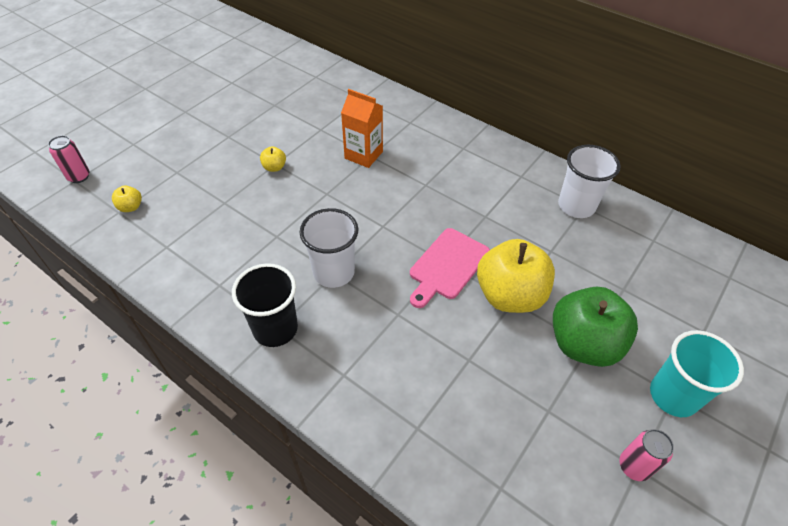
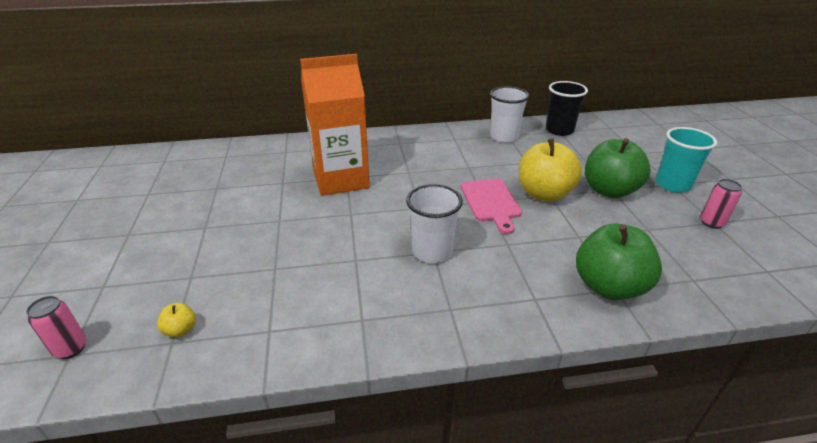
camera: 45 degrees left, 15 degrees down
black cup [232,263,298,347] -> black cup moved to [546,81,588,136]
yellow apple [260,146,286,172] -> none
orange carton [341,89,383,168] -> orange carton [300,54,370,196], size x1.80
none -> green apple [576,223,662,300]

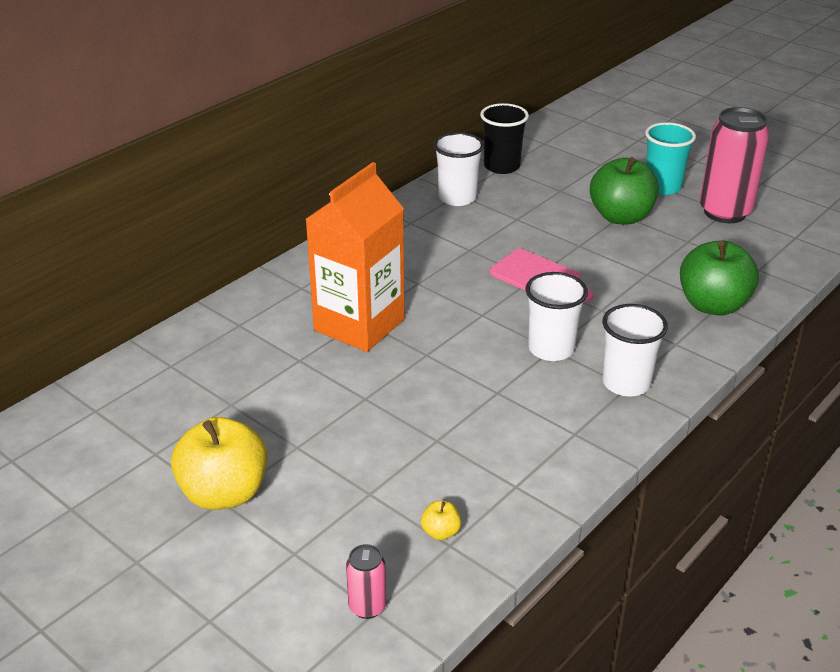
camera: 40 degrees left, 0 degrees up
yellow apple [519,138,582,202] -> yellow apple moved to [171,417,268,510]
pink can [701,179,742,229] -> pink can [700,107,769,223], size x2.17
none -> white cup [602,304,668,396]

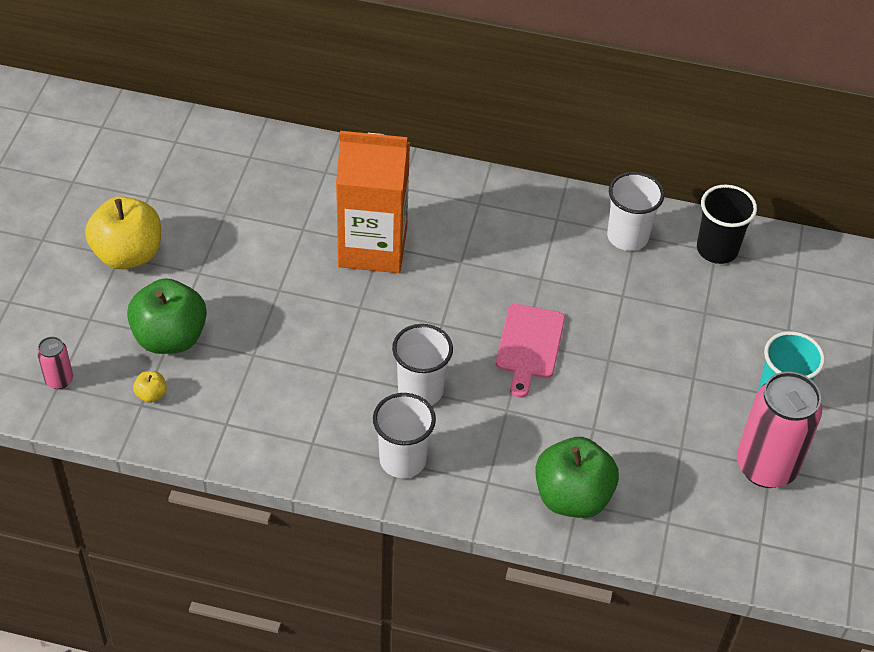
camera: 60 degrees right, 15 degrees up
green apple [590,157,659,224] -> green apple moved to [127,278,207,354]

